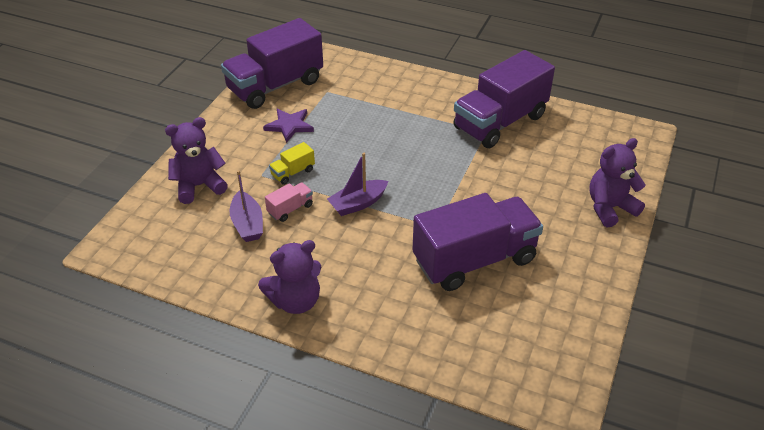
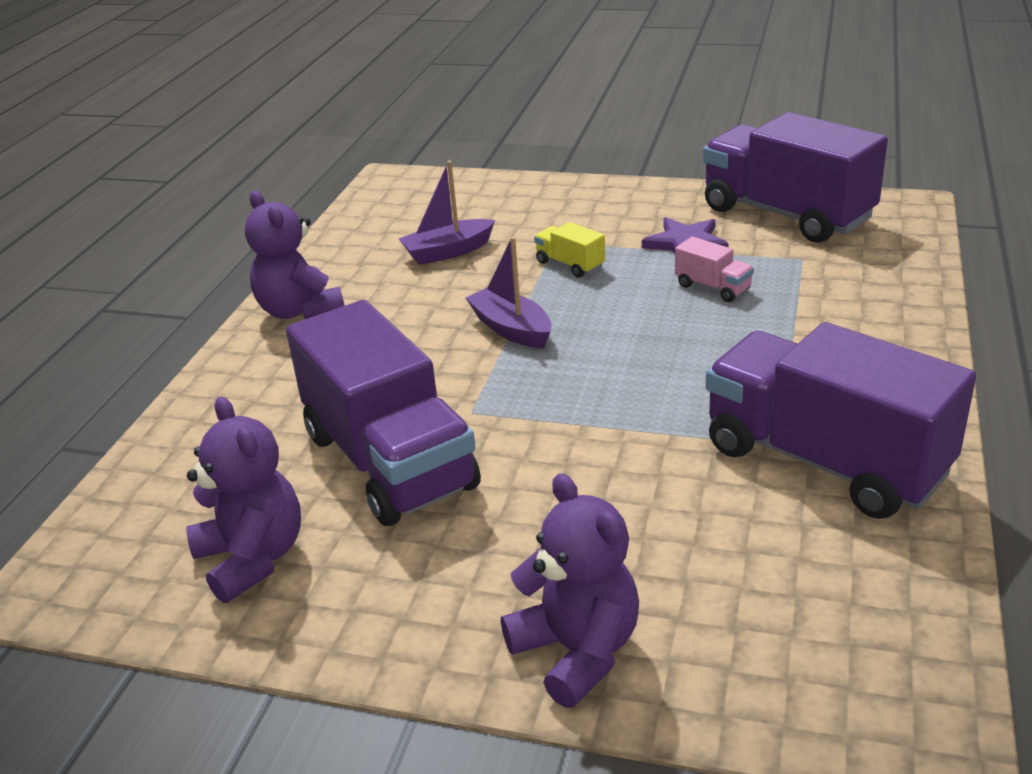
camera: 85 degrees right, 10 degrees down
purple teddy bear [165,117,228,204] -> purple teddy bear moved to [186,397,301,603]
pink truck [265,182,313,222] -> pink truck moved to [675,237,754,302]

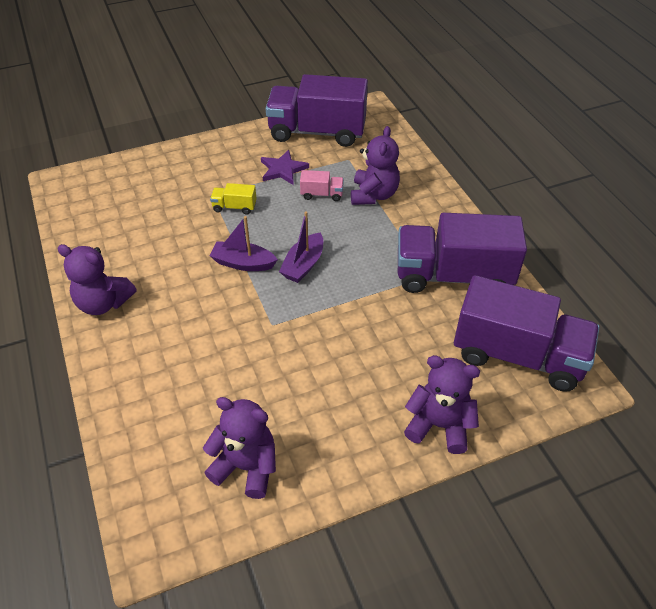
camera: 40 degrees left, 15 degrees up
purple truck [286,300,481,526] -> purple truck moved to [454,275,600,392]
purple boat [399,160,495,265] -> purple boat moved to [279,212,323,283]
none -> purple teddy bear [351,126,400,205]

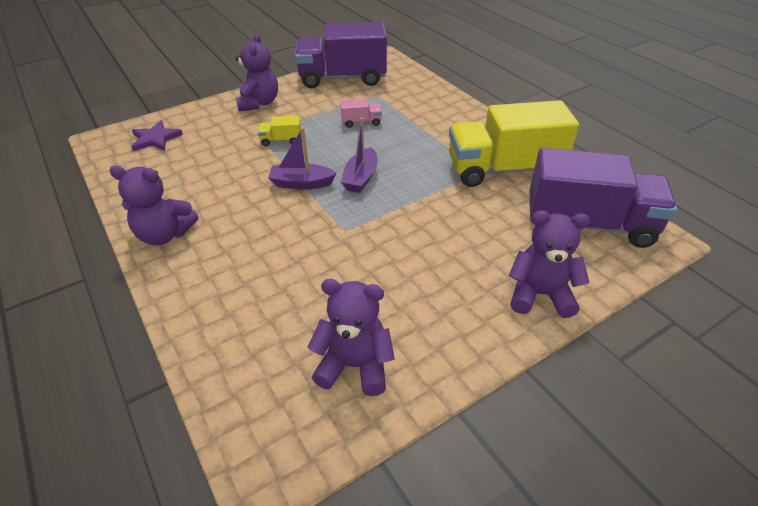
camera: 10 degrees left, 5 degrees down
purple star [261,150,309,185] -> purple star moved to [131,120,183,151]
purple teddy bear [351,126,400,205] -> purple teddy bear moved to [236,34,278,111]
purple truck [398,213,527,293] -> yellow truck [449,100,579,187]

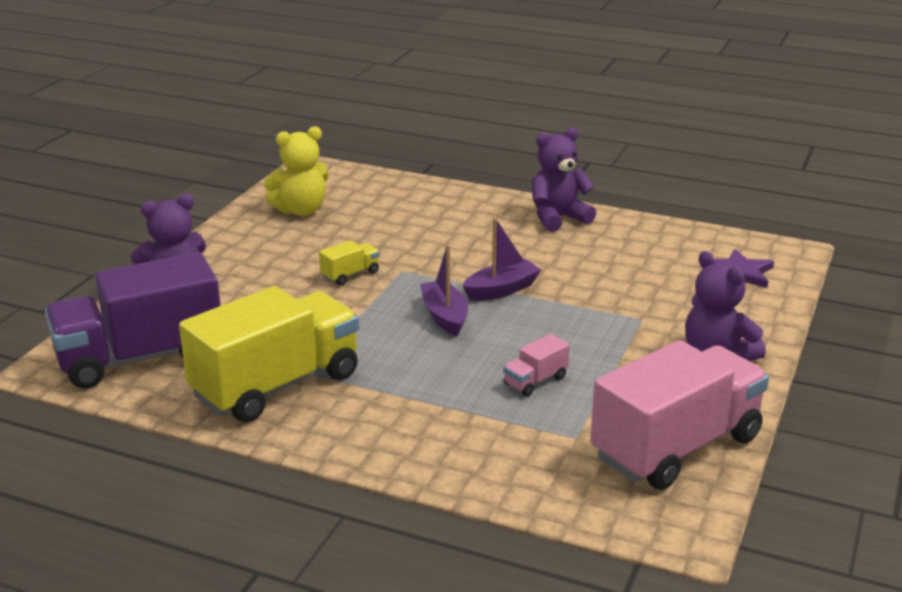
camera: 145 degrees right, 15 degrees down
yellow truck [258,116,302,146] -> yellow truck moved to [319,240,380,285]
purple truck [295,22,387,88] -> pink truck [590,340,769,490]
purple teddy bear [308,279,395,396] -> yellow teddy bear [264,126,329,216]

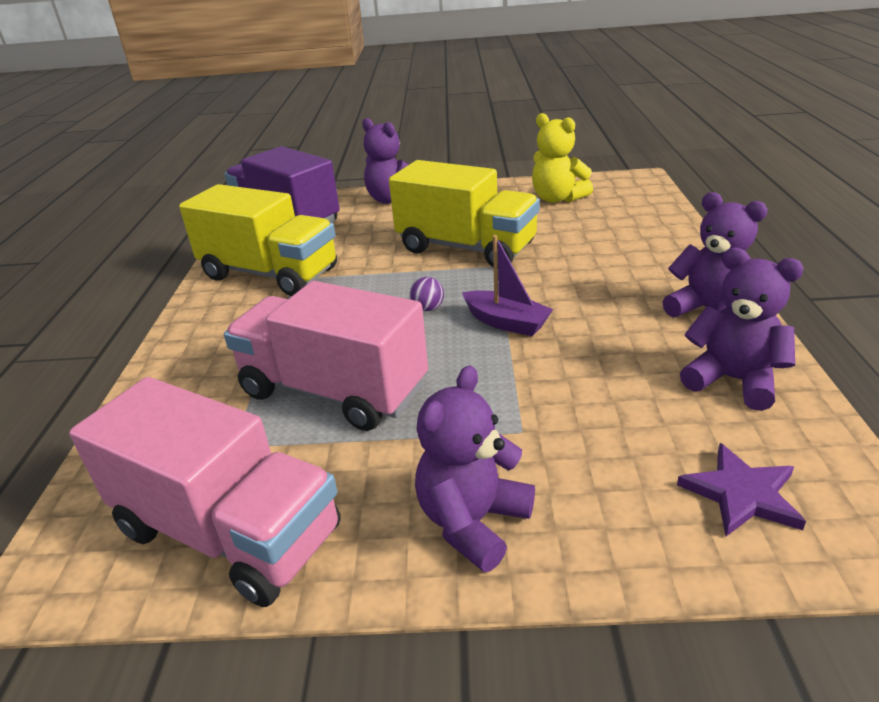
camera: 70 degrees right, 5 degrees up
yellow truck [319,240,380,285] -> yellow truck [389,160,540,267], size x2.46
purple boat [420,245,468,336] -> purple ball [410,277,444,311]
pink truck [503,334,570,396] -> pink truck [224,281,428,431], size x2.46
none -> purple teddy bear [680,248,804,411]

